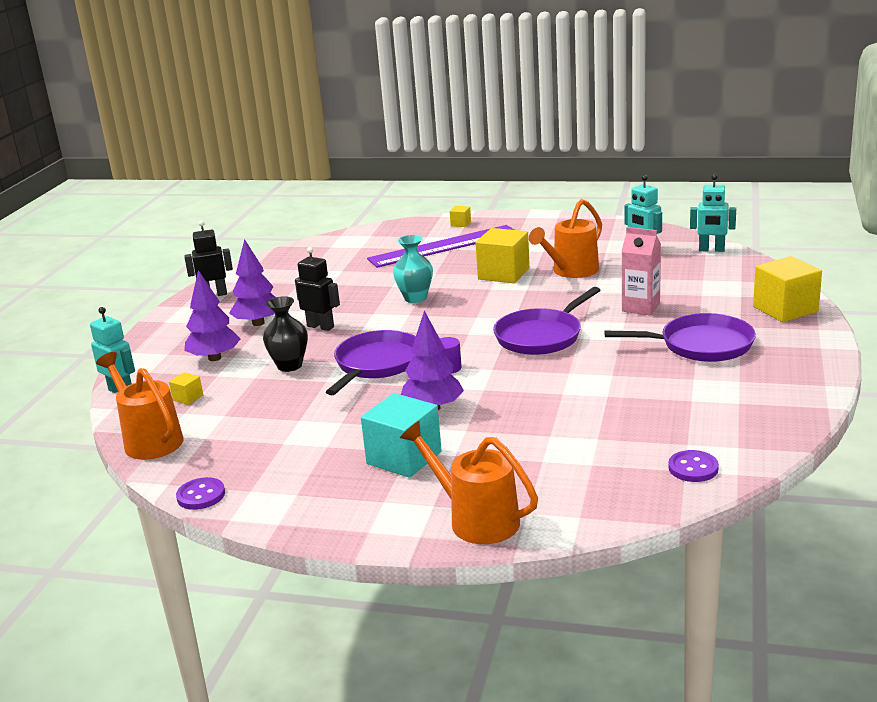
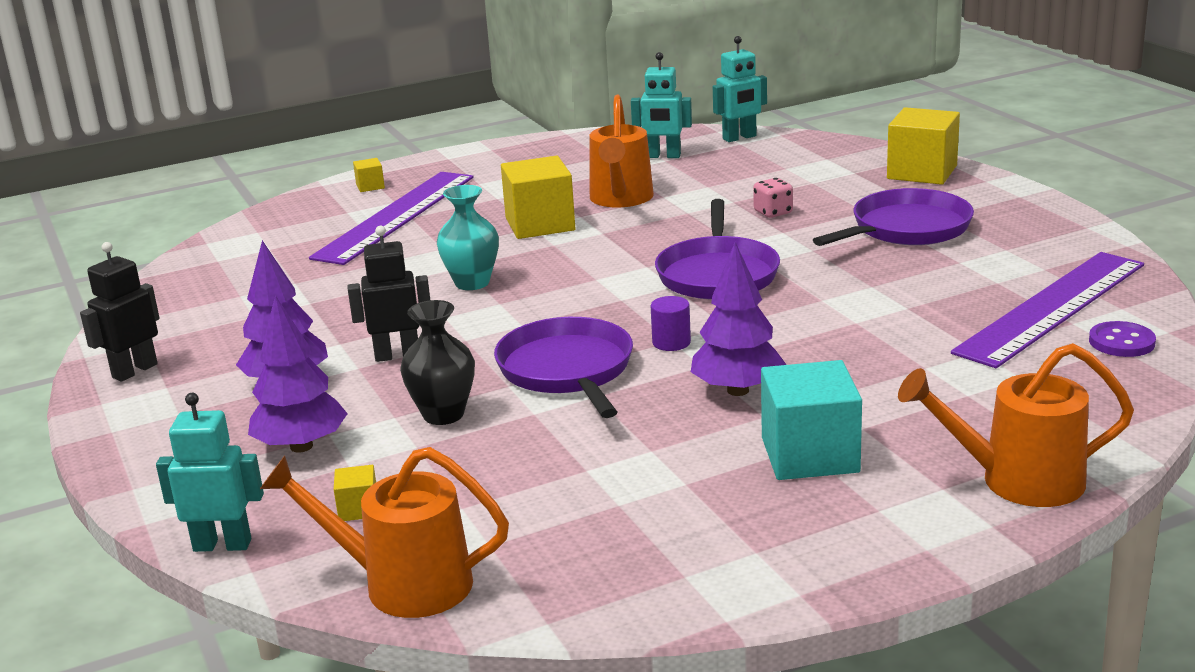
camera: 40 degrees left, 0 degrees up
purple button [176,477,225,510] -> none
pink carton [621,227,661,315] -> pink dice [753,178,793,218]
none -> purple ruler [951,252,1144,368]

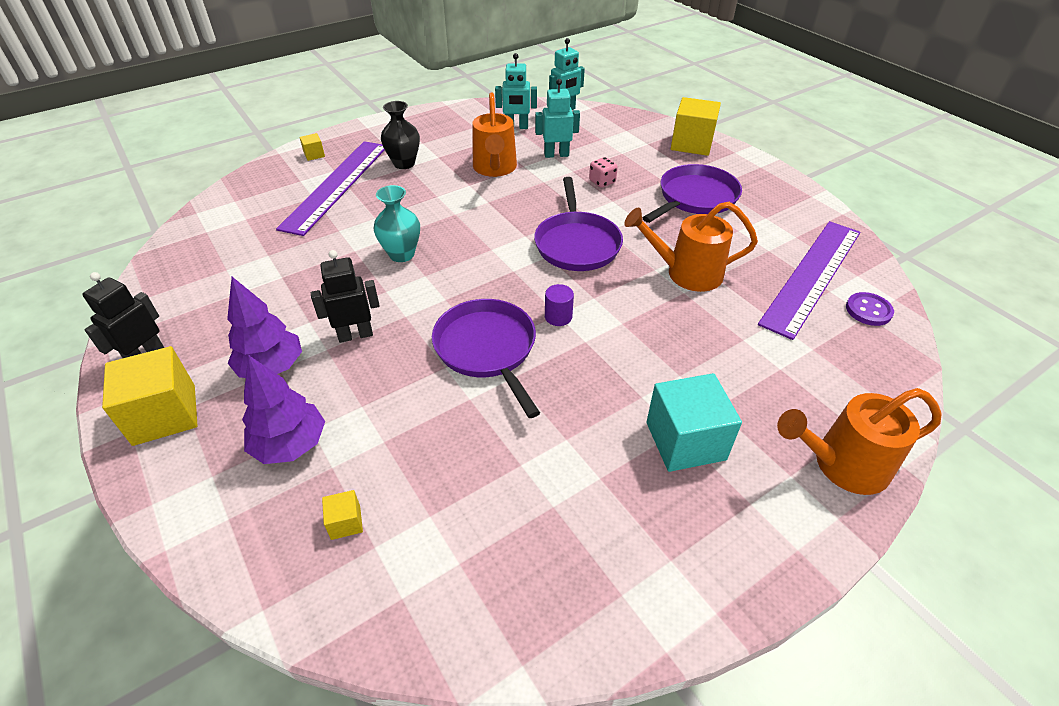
camera: 10 degrees left, 20 degrees up
turquoise robot [156,393,264,552] -> turquoise robot moved to [535,79,580,158]
orange watering can [260,447,509,618] -> orange watering can moved to [624,202,758,292]
black vase [400,300,475,425] -> black vase moved to [381,101,420,169]
yellow cube [501,156,576,239] -> yellow cube moved to [102,346,198,446]
purple tree [691,242,786,396] -> none

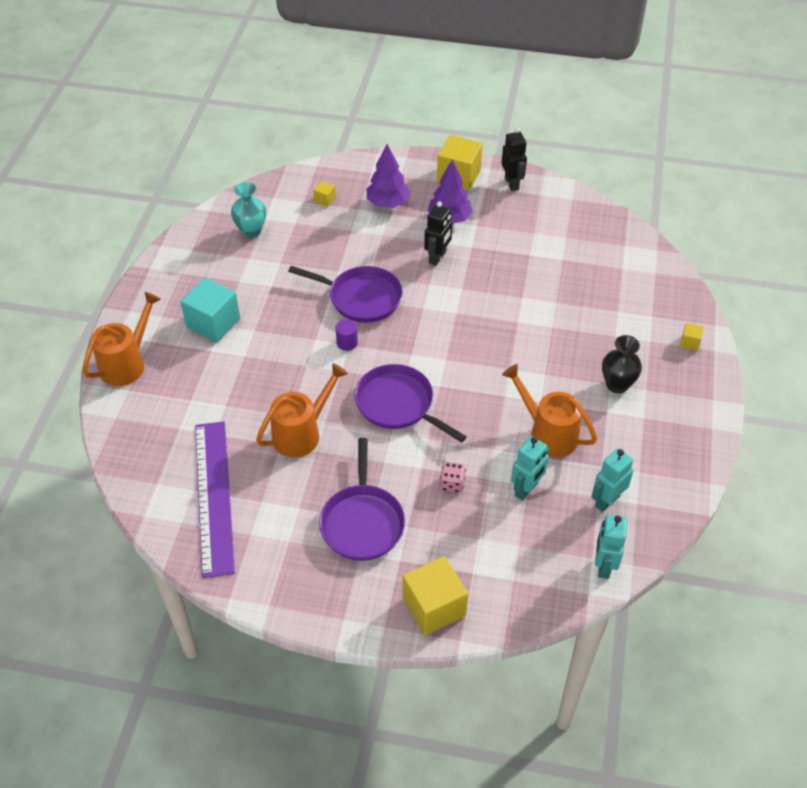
camera: 135 degrees right, 5 degrees up
purple ruler [276,141,385,236] -> none
turquoise vase [373,185,420,262] -> turquoise vase moved to [231,182,266,238]
purple button [846,292,894,326] -> none

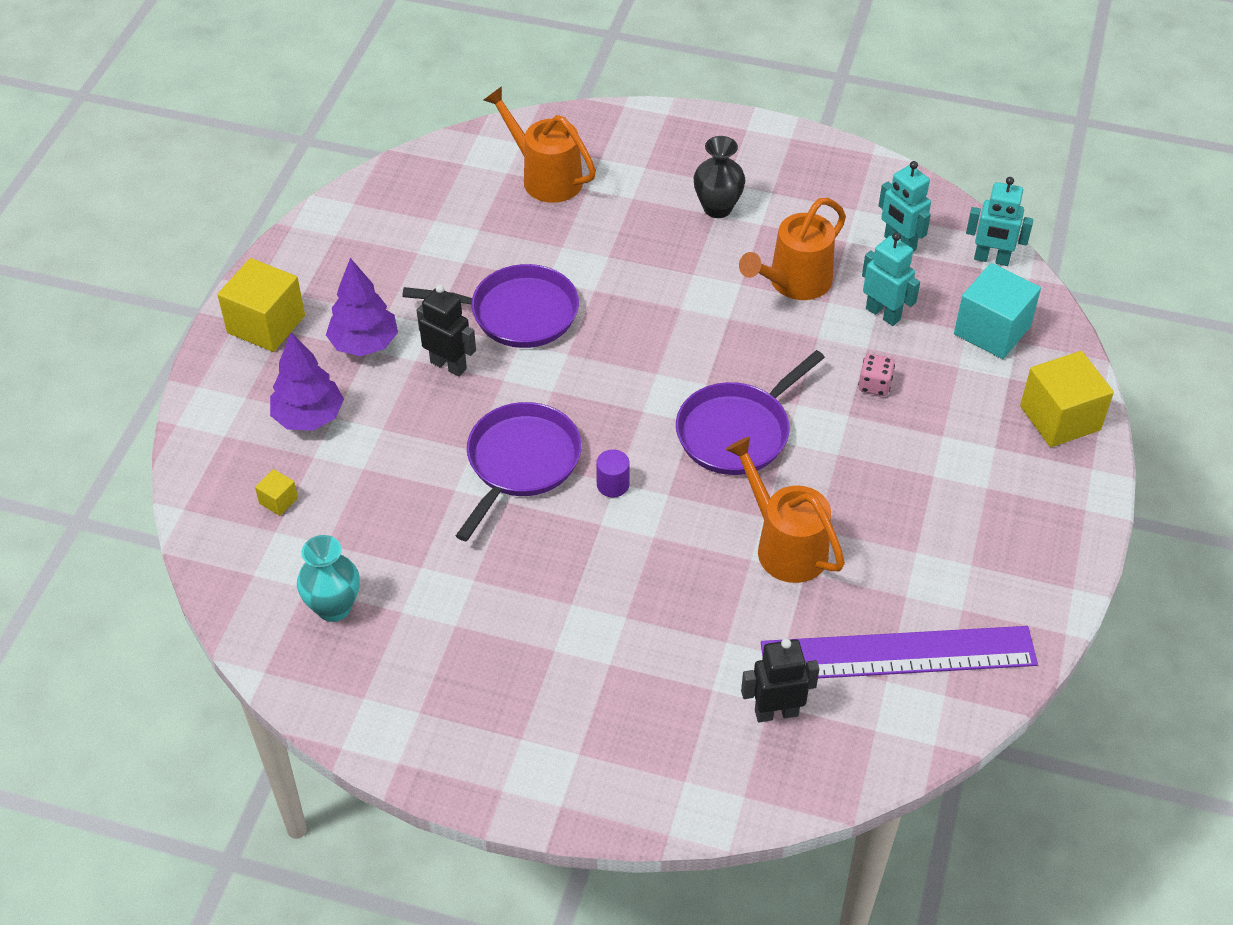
camera: 85 degrees left, 0 degrees up
orange watering can [82,292,161,386] -> orange watering can moved to [484,86,596,203]
turquoise cube [180,277,240,343] -> turquoise cube moved to [954,263,1041,359]
purple pan [319,438,405,561] -> purple pan moved to [402,264,579,348]
black robot [501,128,527,191] -> black robot moved to [741,639,819,722]
yellow cube [680,323,704,351] -> none

